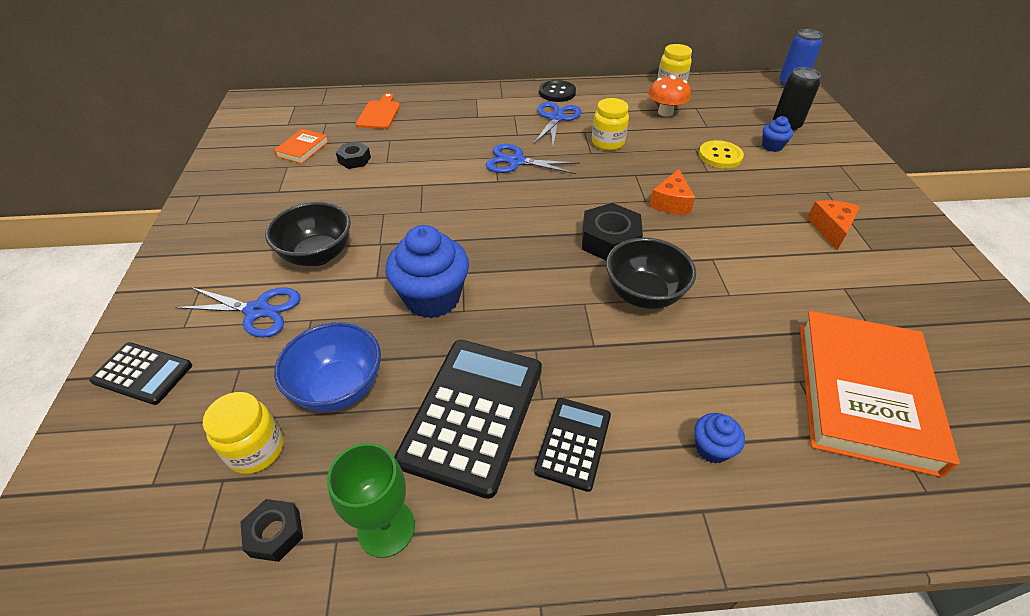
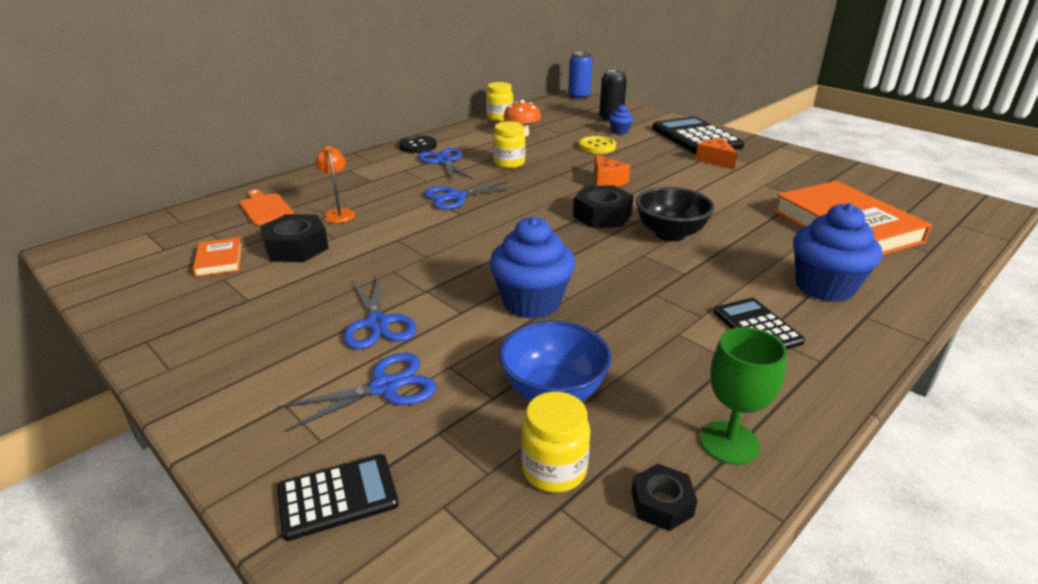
camera: 40 degrees left, 15 degrees down
black bowl [265,202,351,266] -> blue scissors [343,276,417,349]
black nut [336,141,371,169] -> black nut [260,214,329,262], size x1.70
black calculator [394,340,542,499] -> black calculator moved to [652,117,744,155]
blue cupcake [694,413,745,464] -> blue cupcake [793,203,882,302], size x2.07
none -> orange lamp [315,146,356,223]

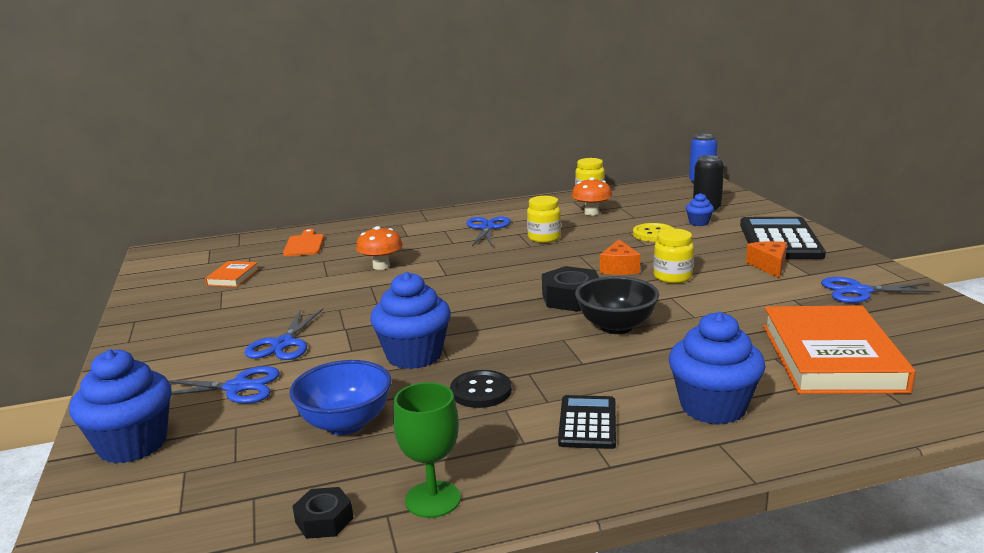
camera: 30 degrees right, 10 degrees down
black nut [260,214,329,262] -> none
black calculator [277,454,399,541] -> blue cupcake [69,349,172,464]
orange lamp [315,146,356,223] -> none
black button [399,136,437,153] -> black button moved to [450,370,512,408]
blue scissors [424,180,518,210] -> blue scissors moved to [821,277,941,303]
yellow jar [521,392,590,493] -> yellow jar moved to [654,229,694,283]
none -> orange mushroom [356,226,403,270]

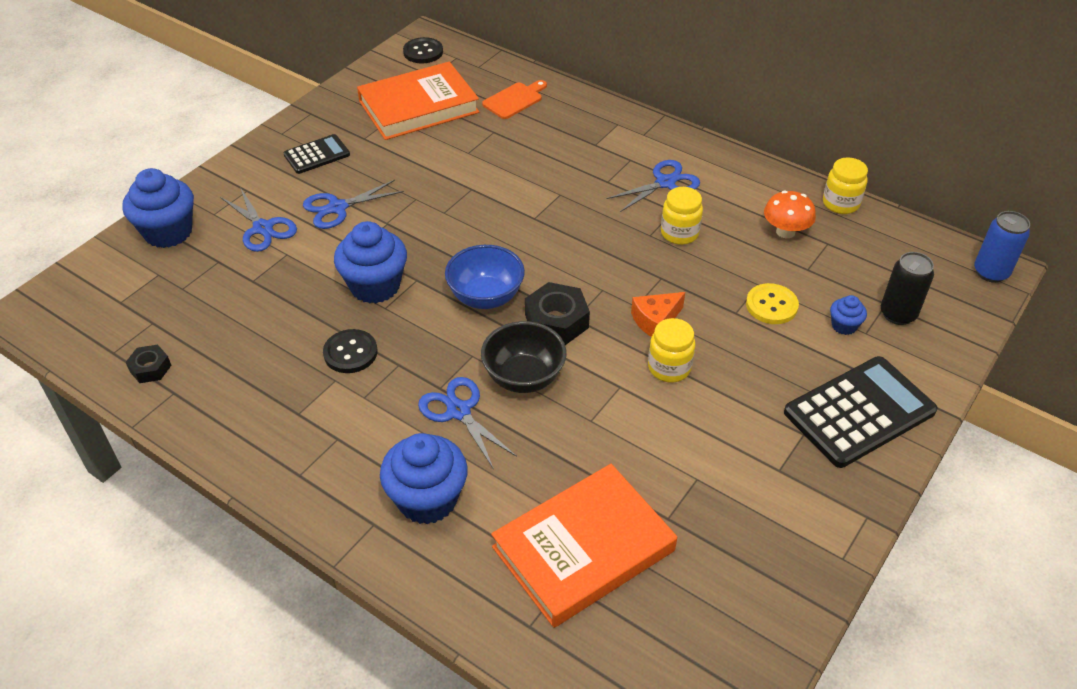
camera: 50 degrees right, 25 degrees up
orange book [205,261,259,287] -> orange book [357,62,479,140], size x2.29
blue bowl [290,360,391,435] -> blue bowl moved to [445,245,525,309]
orange mushroom [356,226,403,270] -> none
green goblet [393,382,461,518] -> none
black calculator [558,395,616,449] -> black calculator moved to [284,134,350,174]
orange cheese [746,241,787,279] -> none
blue scissors [821,277,941,303] -> blue scissors moved to [418,377,517,469]
none -> black button [403,37,443,64]

